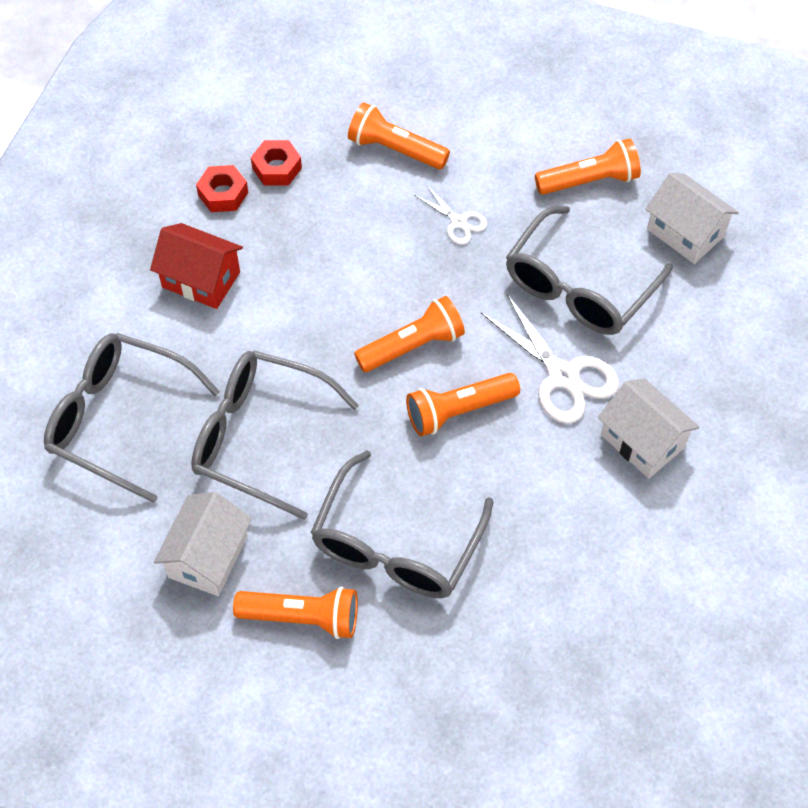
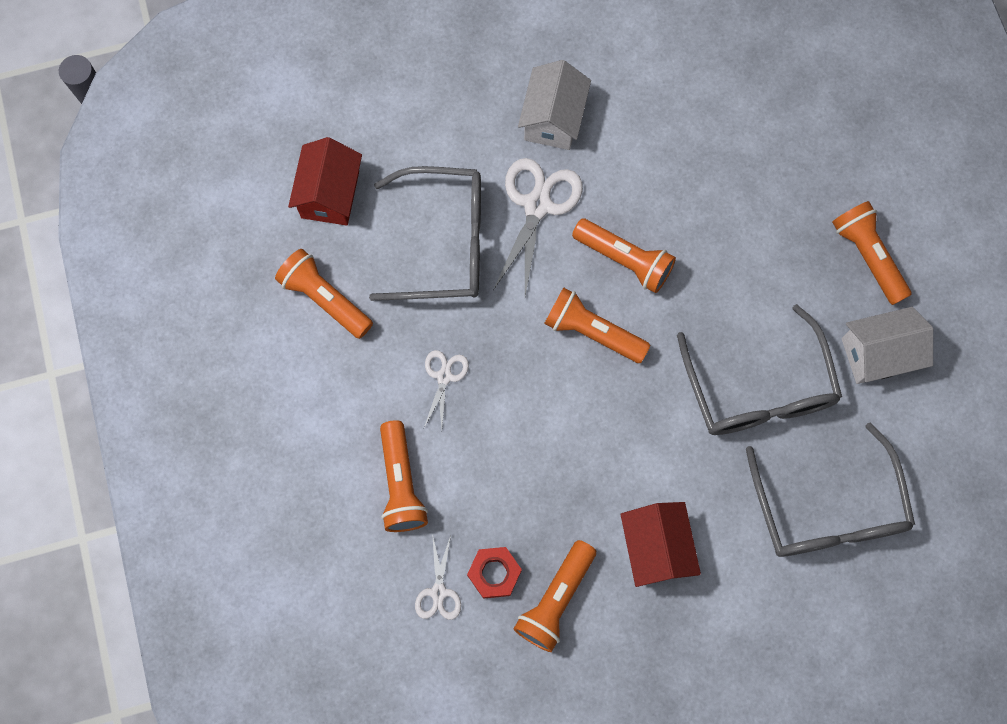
camera: 125 degrees left, 15 degrees up
red nut [196,165,248,212] -> orange flashlight [513,540,596,652]
grey glasses [311,450,493,598] -> none
white house [645,172,739,264] -> red house [288,137,362,226]
none -> white scissors [415,534,461,620]

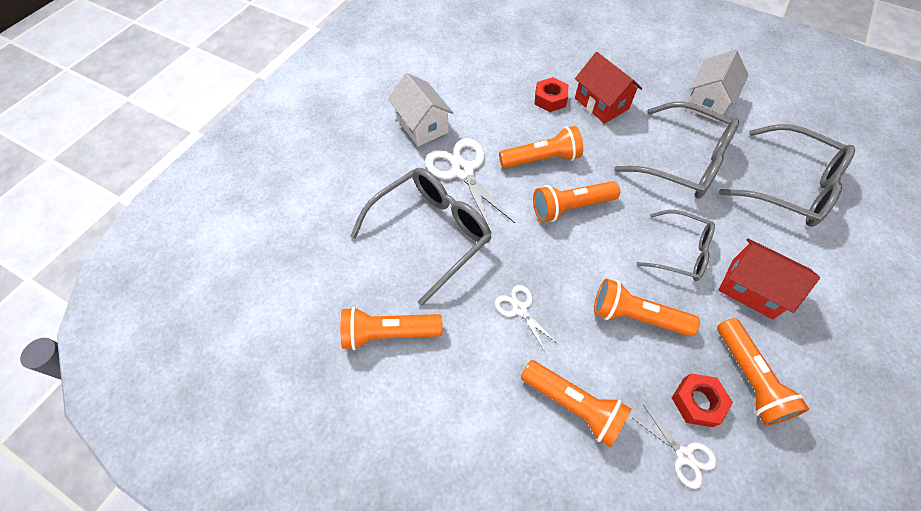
camera: 45 degrees left, 15 degrees down
red house [288,137,362,226] -> red house moved to [575,52,642,123]
orange flashlight [832,201,912,305] -> orange flashlight moved to [594,279,700,336]
none -> red nut [535,77,568,112]
none -> grey glasses [637,210,715,281]

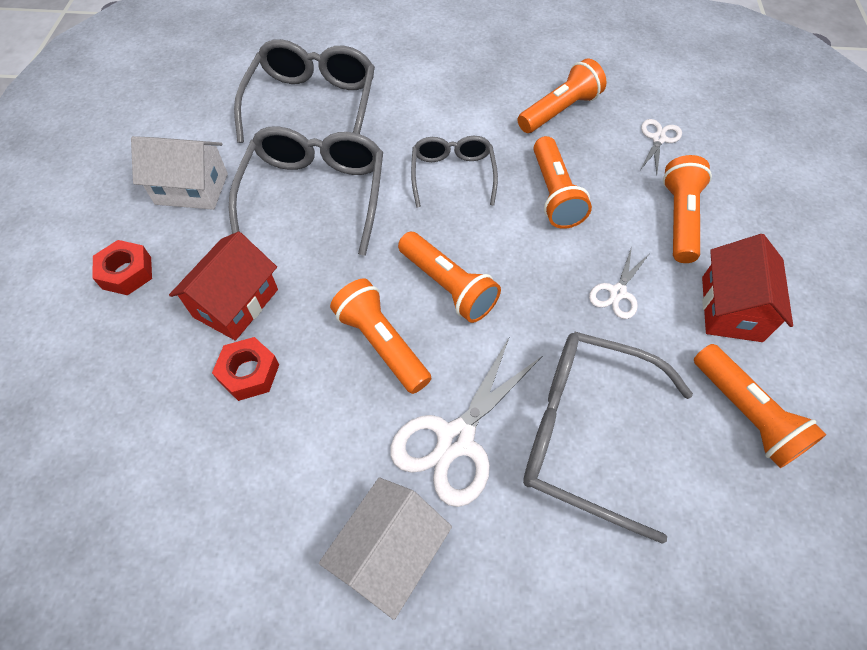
camera: 115 degrees left, 0 degrees up
red nut [672,373,733,427] -> red nut moved to [92,240,152,295]
red house [718,238,820,319] -> red house moved to [702,234,793,342]

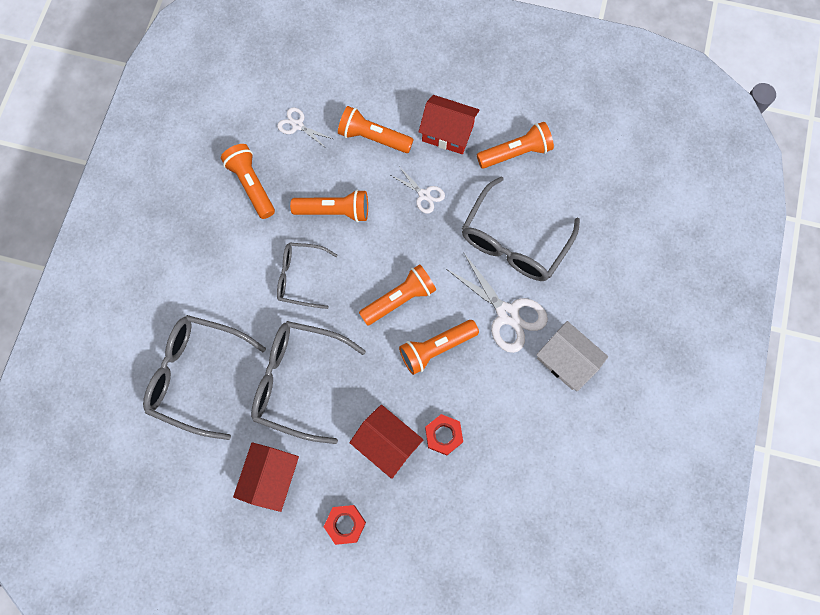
camera: 80 degrees left, 15 degrees up
white house [131,136,228,210] -> red house [233,442,299,512]

